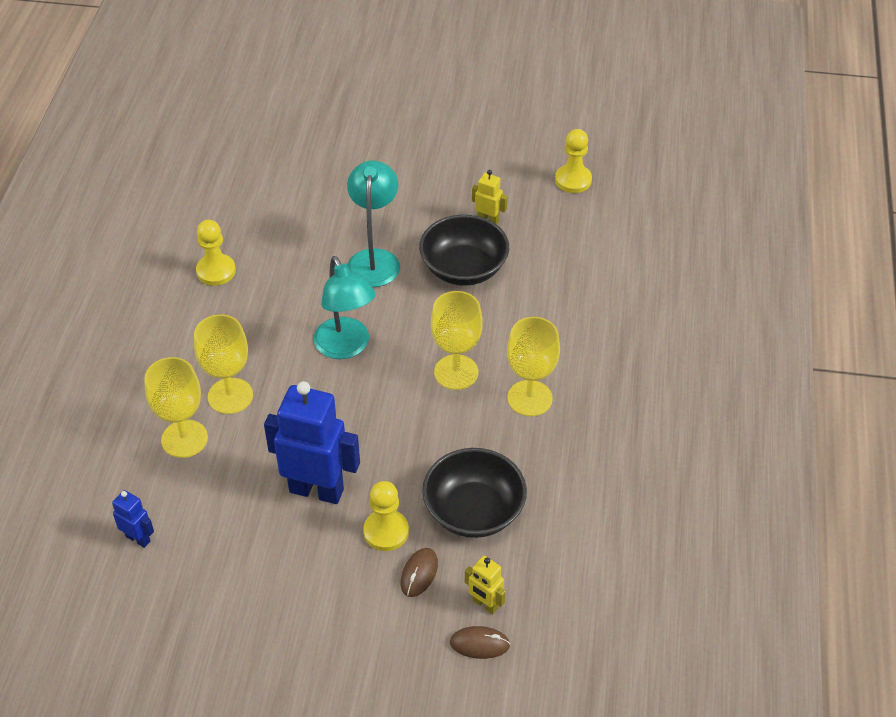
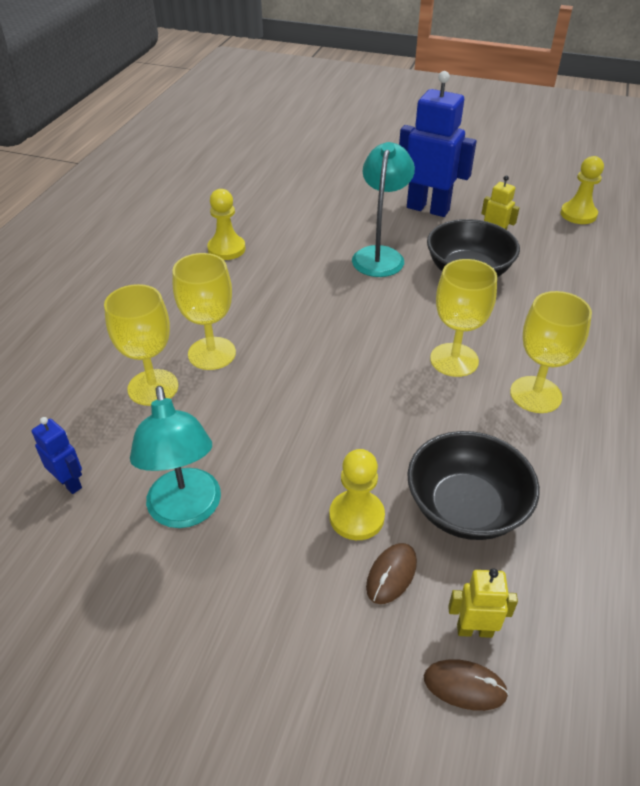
camera: 10 degrees right, 5 degrees down
blue robot [264,381,360,504] -> blue robot moved to [399,71,477,217]
turquoise lamp [314,256,376,359] -> turquoise lamp moved to [130,386,221,528]
yellow robot [465,556,506,614] -> yellow robot turned 135 degrees clockwise [448,568,518,638]

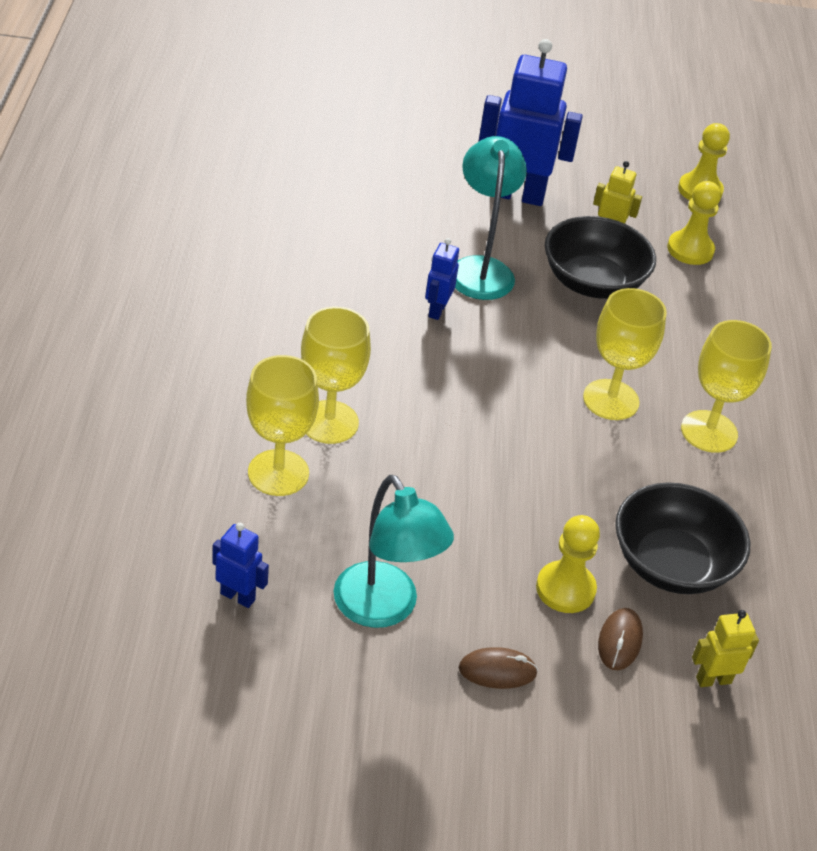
camera: 20 degrees left, 0 degrees up
yellow pawn [207,189,245,260] -> yellow pawn moved to [667,181,721,265]
brown mouse [424,659,509,711] -> brown mouse moved to [459,647,538,689]
none -> blue robot [425,238,459,320]

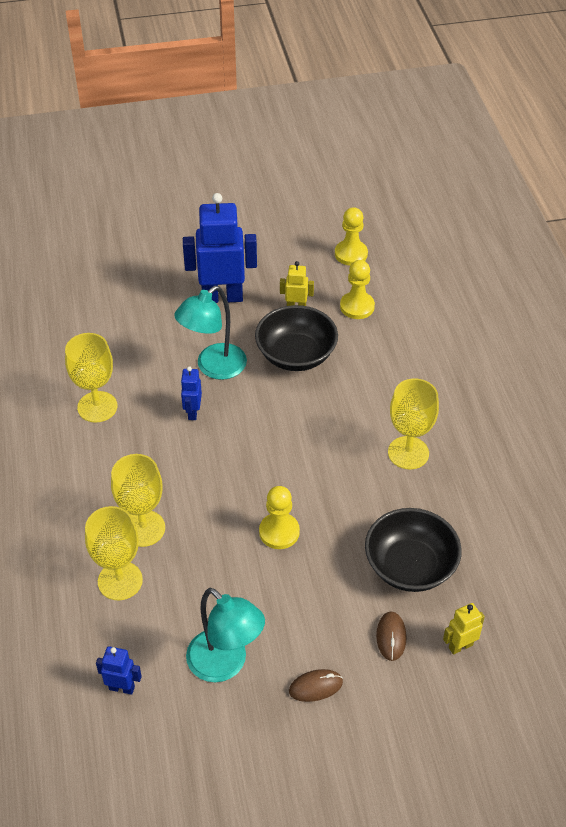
camera: 10 degrees left, 5 degrees up
turquoise lamp [455,136,527,300] -> turquoise lamp turned 120 degrees counterclockwise [174,286,247,380]
yellow pawn [536,515,600,613] -> yellow pawn moved to [259,486,300,549]
yellow goblet [583,288,667,420] -> yellow goblet moved to [65,333,117,423]

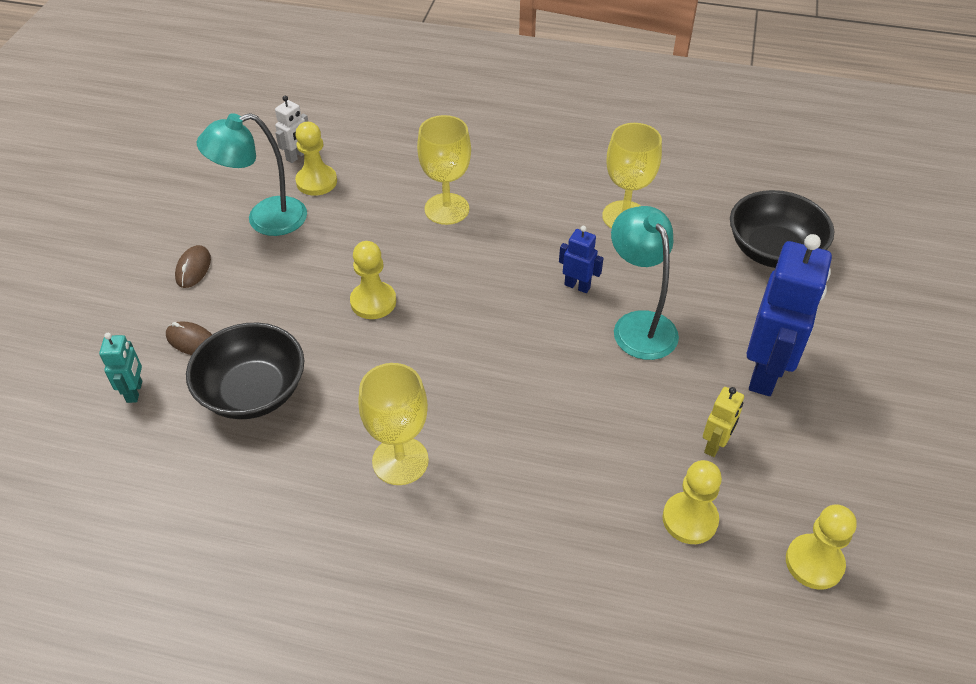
camera: 115 degrees right, 0 degrees up
yellow goblet [85,506,143,600] -> none
blue robot [96,646,142,695] -> white robot [275,96,308,163]
black bowl [255,305,338,371] -> black bowl moved to [730,190,834,268]
yellow robot [443,603,485,655] -> turquoise robot [99,333,142,403]
none -> yellow pawn [295,122,337,196]

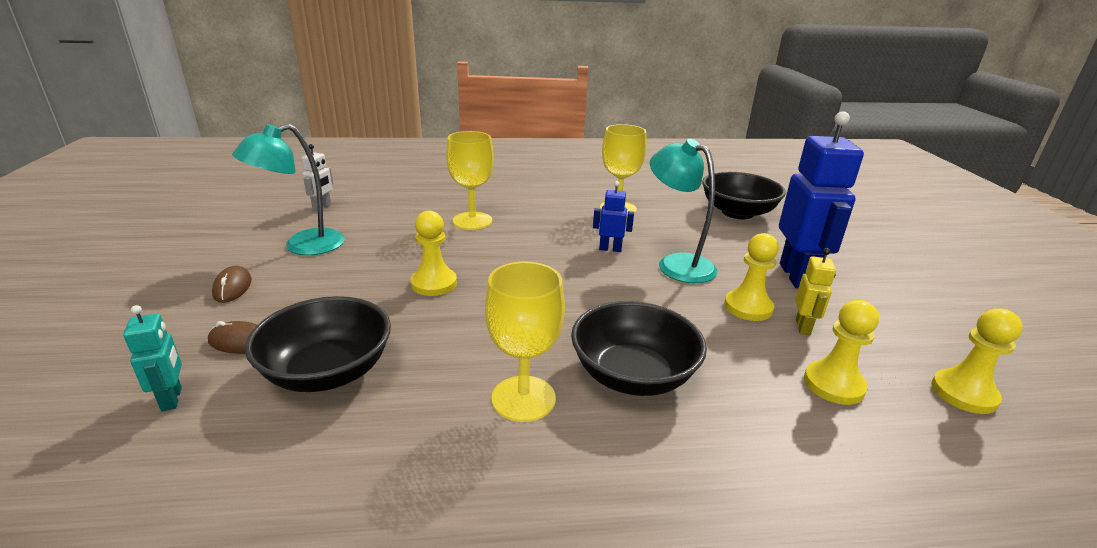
camera: 20 degrees left, 20 degrees down
yellow pawn [295,122,337,196] -> yellow pawn moved to [724,233,779,321]
none -> black bowl [571,301,707,396]

